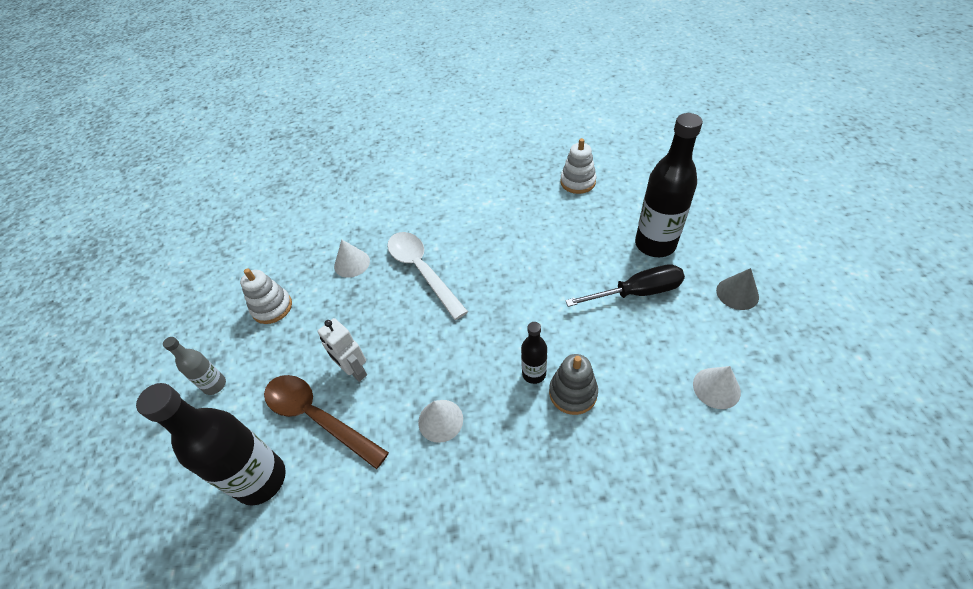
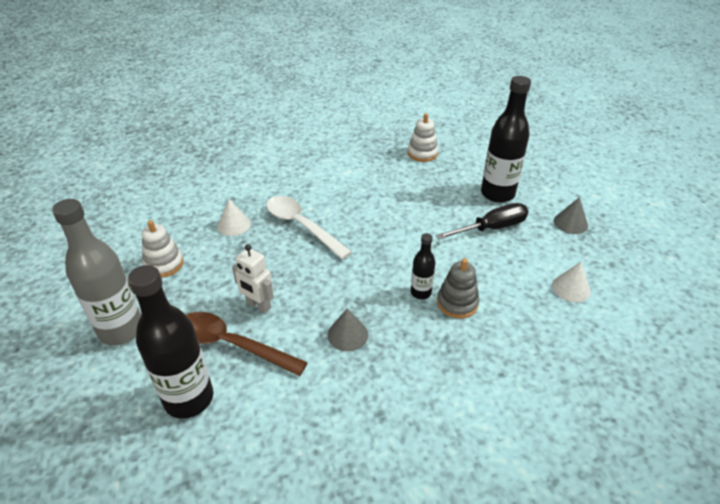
camera: 15 degrees left, 10 degrees down
grey bottle [163,337,226,395] -> grey bottle [52,199,141,346], size x1.97
white cone [418,400,463,443] -> grey cone [328,308,368,351]

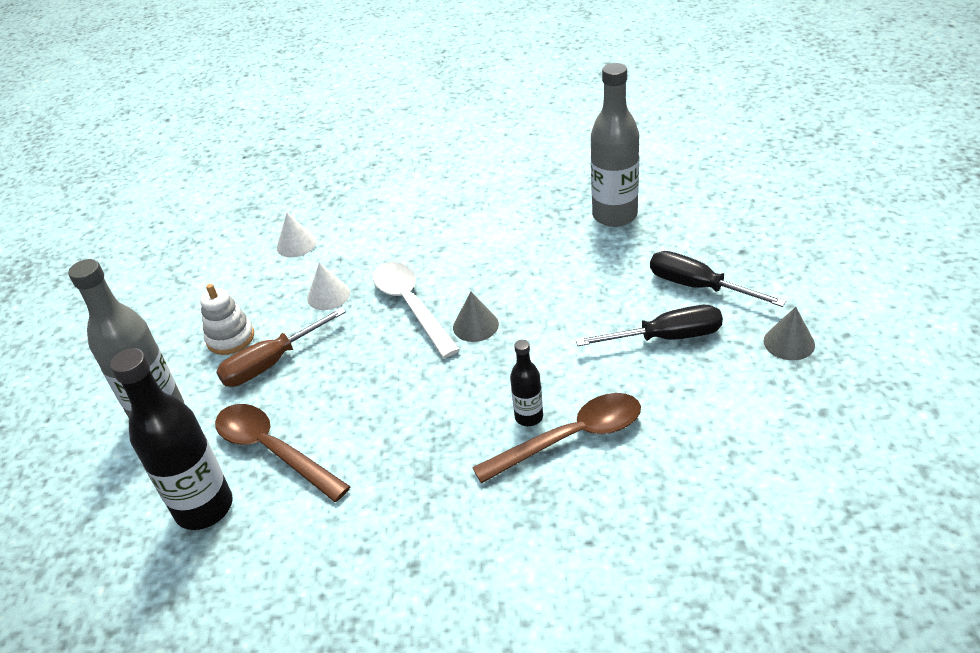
camera: 20 degrees right, 0 degrees up
white robot [232,244,274,313] -> none
grey cone [328,308,368,351] -> grey cone moved to [453,292,499,342]
white stacking toy [408,113,438,162] -> grey bottle [591,63,639,227]
grey stacking toy [437,258,479,318] -> brown spoon [472,393,641,484]
black bottle [481,76,531,203] -> black screwdriver [650,251,786,307]
white cone [552,262,591,302] -> white cone moved to [277,213,317,257]
none -> brown screwdriver [216,308,346,387]

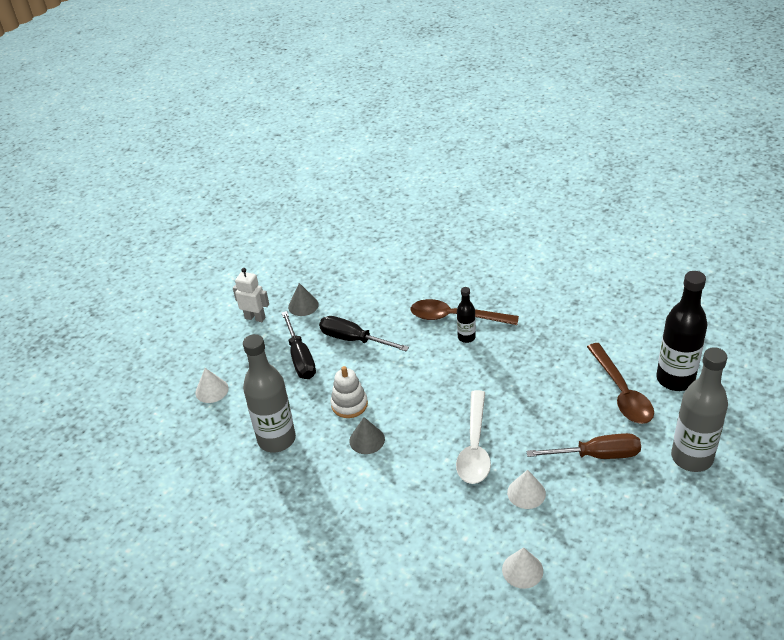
camera: 145 degrees left, 0 degrees up
white stacking toy [200,284,254,355] -> white stacking toy moved to [331,366,368,418]
grey cone [453,292,499,342] -> grey cone moved to [349,417,385,454]
none -> white cone [195,368,229,403]
none -> white robot [233,268,269,322]

